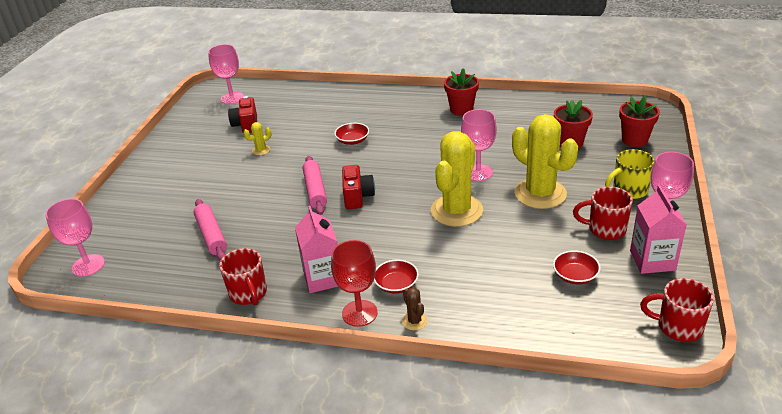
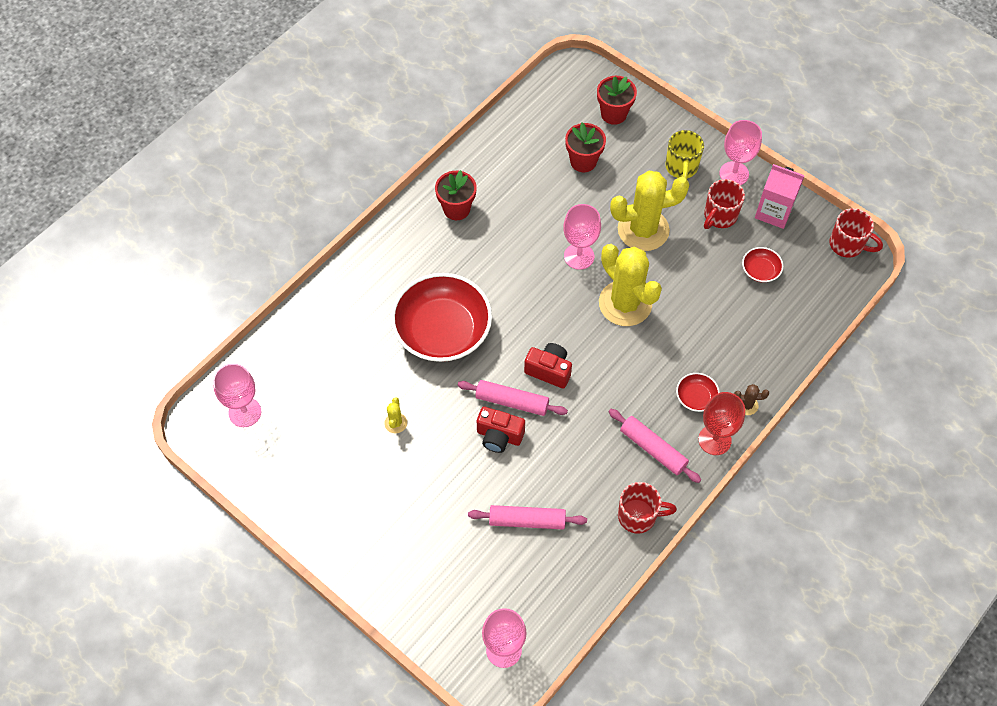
camera: 65 degrees left, 25 degrees up
red camera [228,96,257,133] -> red camera moved to [477,407,525,453]
pink carton [295,206,338,293] -> pink rolling pin [609,409,701,483]
red bowl [334,123,369,145] -> red bowl [391,273,492,362], size x2.38
red mug [640,278,714,342] -> red mug turned 105 degrees counterclockwise [829,208,883,258]

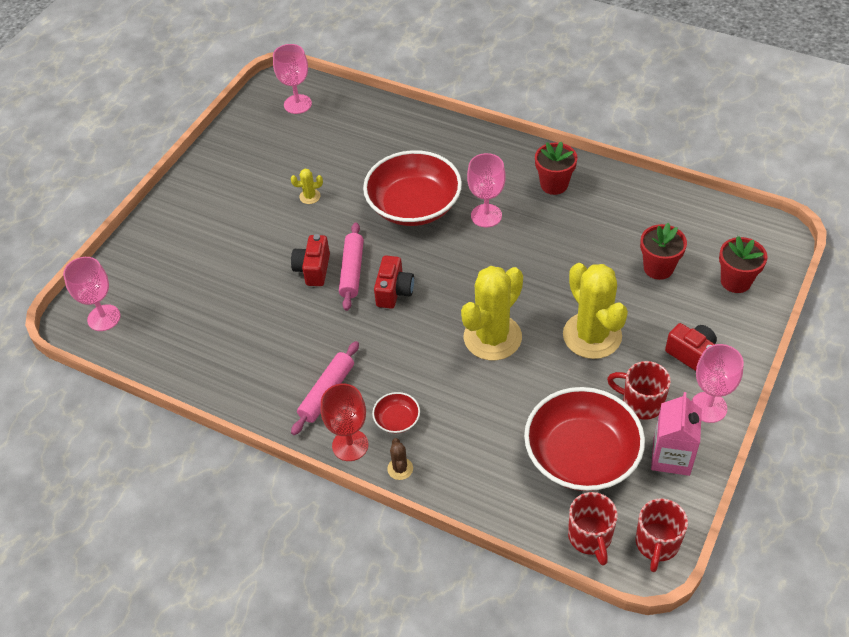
camera: 80 degrees right, 10 degrees down
pink rolling pin [468,505,587,529] -> none
pink goblet [563,204,601,270] -> pink goblet moved to [467,153,506,227]
red mug [618,482,677,534] -> red mug moved to [568,492,618,566]
yellow mug [665,130,704,179] -> red camera [665,323,717,371]
red bowl [742,247,783,283] -> red bowl [524,387,645,491], size x2.38

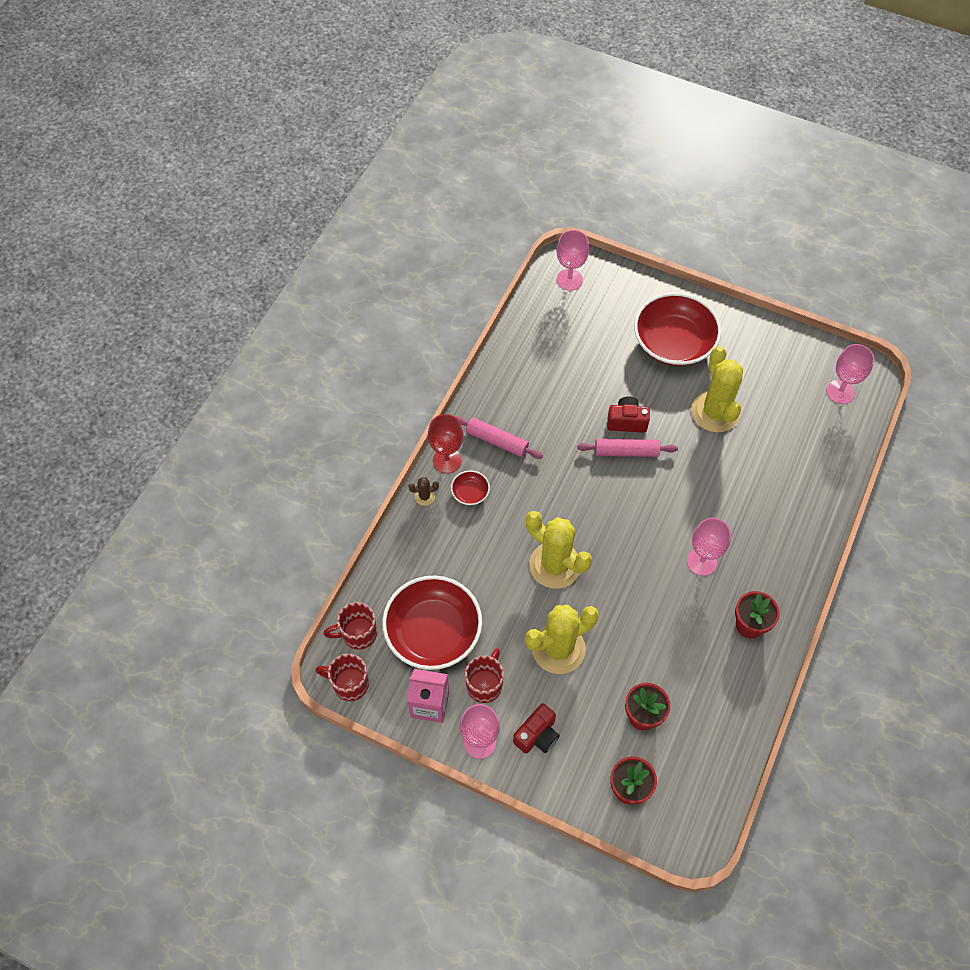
camera: 85 degrees right, 10 degrees up
yellow cactus [291,169,323,204] -> yellow cactus [691,346,743,432], size x2.45
red bowl [363,150,462,226] -> red bowl moved to [634,293,721,366]
red camera [374,255,414,309] -> none

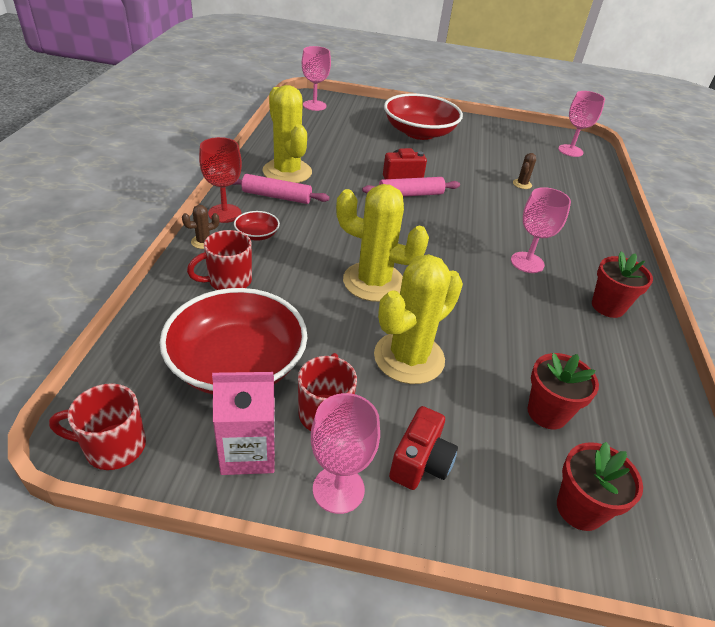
camera: 20 degrees left, 20 degrees down
red mug [324,602,377,649] -> red mug moved to [187,230,252,290]
yellow cactus [691,346,743,432] -> yellow cactus moved to [262,85,312,183]
none -> brown cactus [513,153,536,189]

